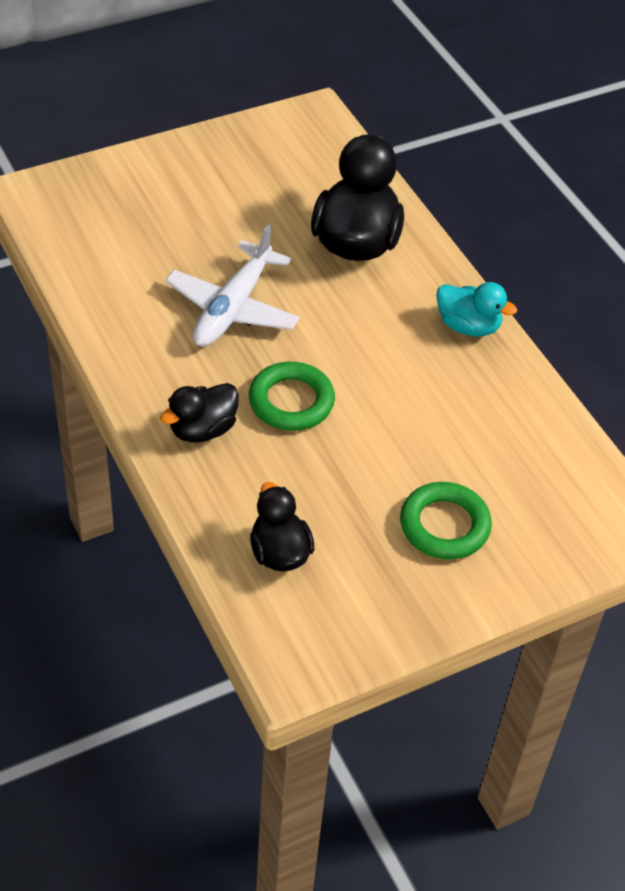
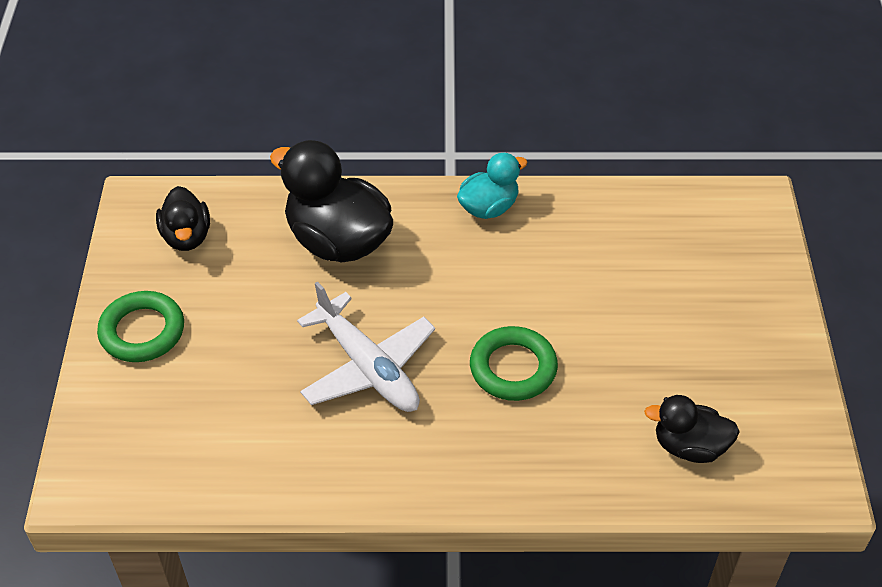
camera: 60 degrees left, 0 degrees up
black duck [160,383,239,443] -> black duck moved to [156,186,210,251]
green ring [400,482,492,559] -> green ring moved to [97,291,184,362]

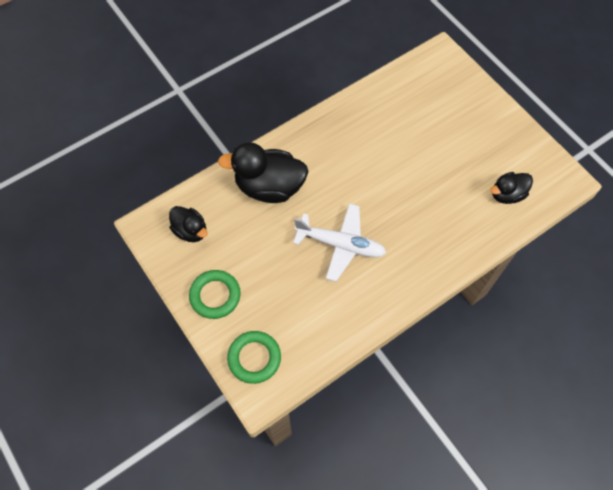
camera: 35 degrees left, 15 degrees up
turquoise duck [457,153,527,219] -> none
green ring [470,326,558,401] -> green ring moved to [227,331,281,384]

